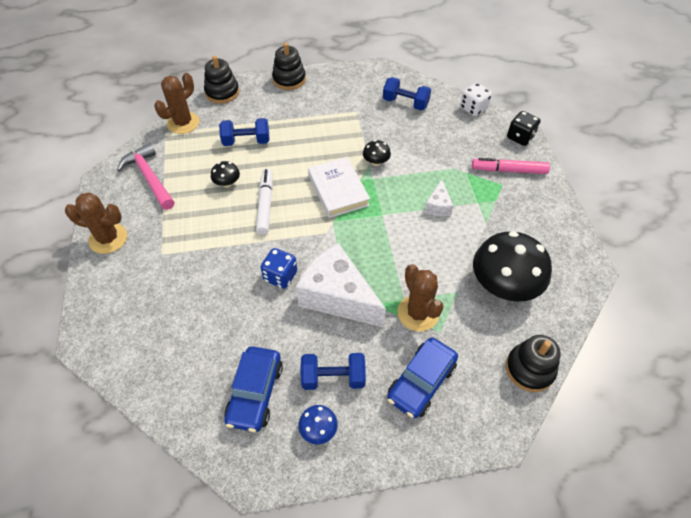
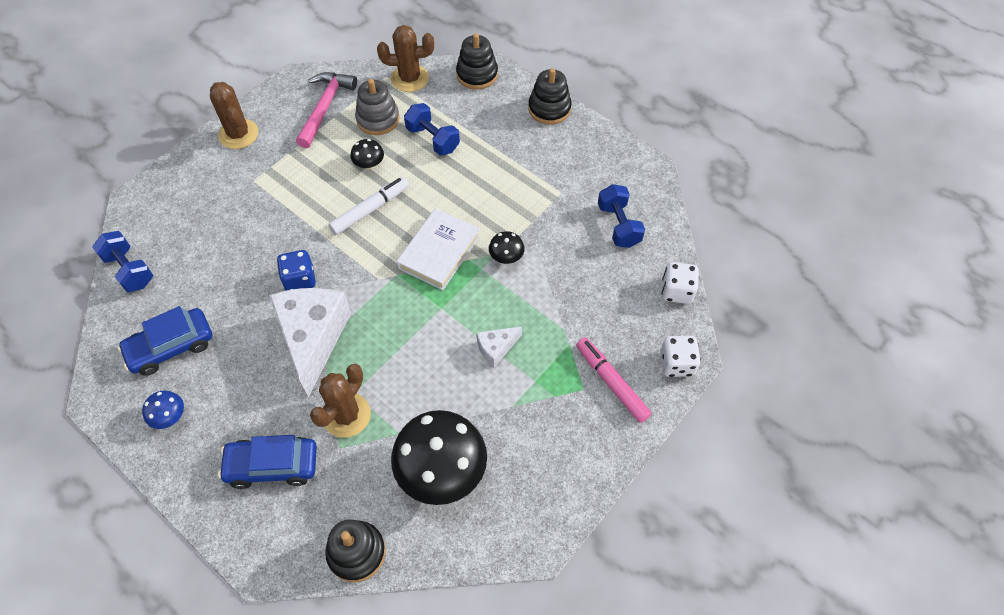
camera: 50 degrees right, 5 degrees up
blue dumbbell [301,353,366,390] -> blue dumbbell moved to [92,231,153,292]
black dice [507,111,541,146] -> white dice [660,336,701,377]
none -> grey stacking toy [355,79,399,135]

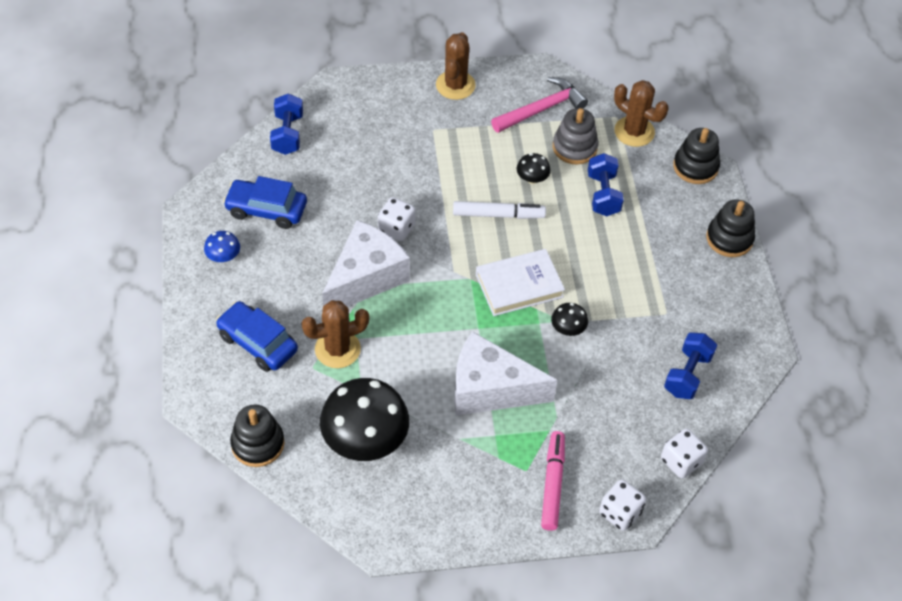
camera: 40 degrees right, 5 degrees down
blue dice [277,250,316,291] -> white dice [378,197,415,241]
white cheese [477,326,522,367] -> white cheese [454,331,558,415], size x2.17

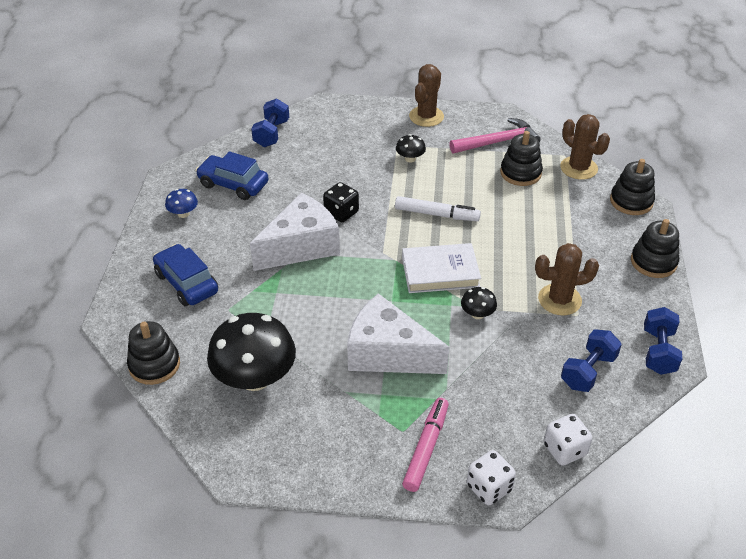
camera: 15 degrees right, 10 degrees down
brown cactus [301,300,369,368] -> brown cactus moved to [535,243,599,315]
white dice [378,197,415,241] -> black dice [323,182,359,222]
black mushroom [517,153,551,184] -> black mushroom moved to [396,134,426,163]
grey stacking toy [553,108,598,164] -> black stacking toy [500,131,543,186]
blue dumbbell [588,153,624,216] -> blue dumbbell moved to [644,307,682,375]

